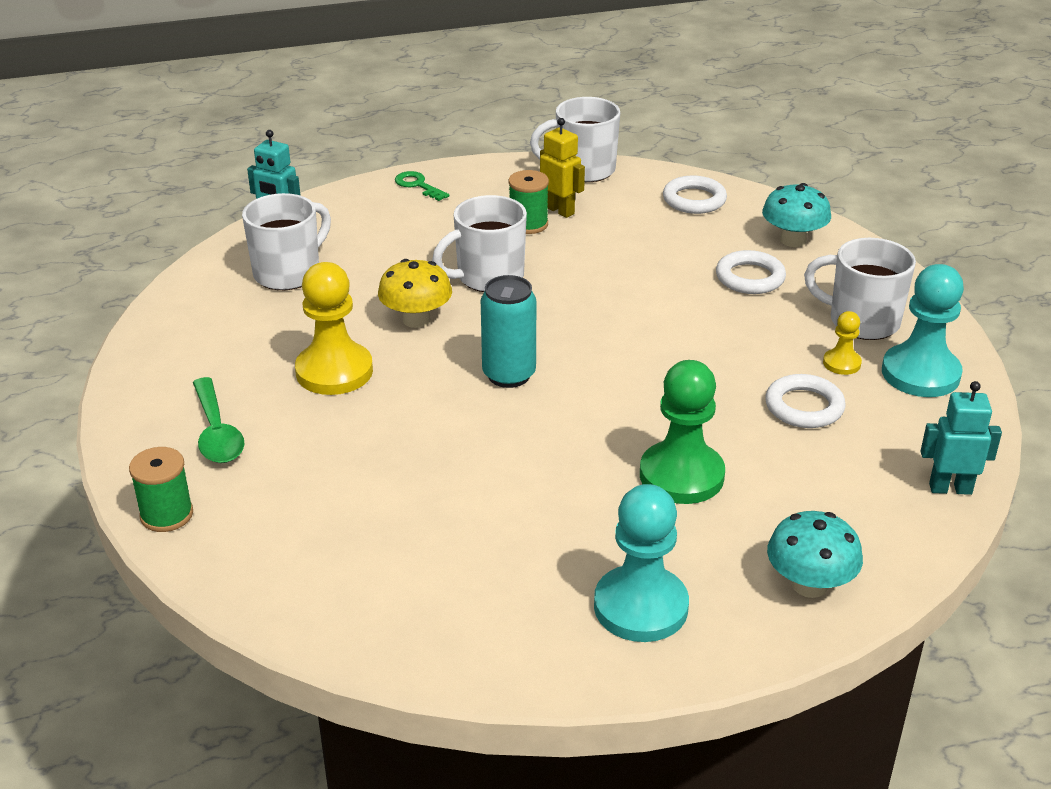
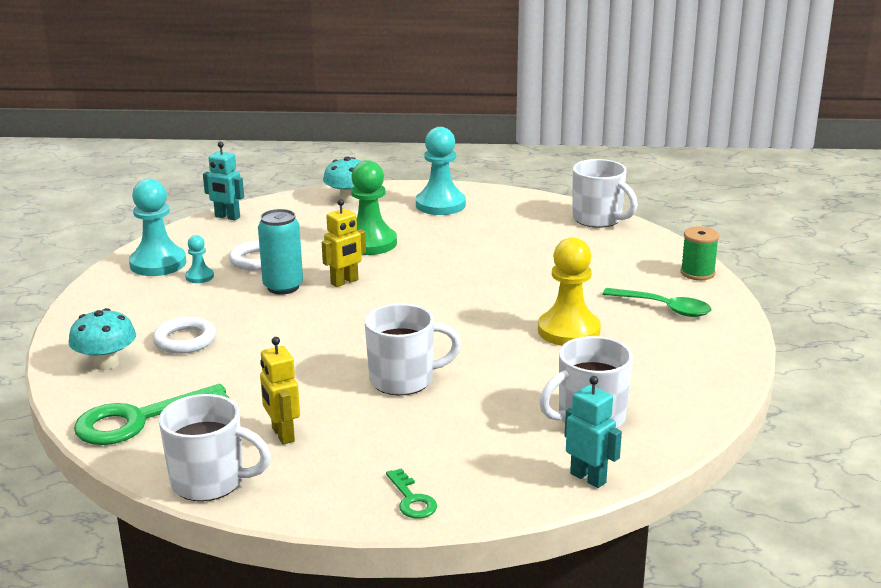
camera: 160 degrees left, 10 degrees down
green spoon [193,377,245,463] -> green spoon turned 120 degrees clockwise [602,288,712,317]
yellow mushroom [378,259,452,328] -> none
turquoise can [481,275,536,388] -> turquoise can moved to [258,209,303,294]
green spool [508,170,549,234] -> none
white ring [663,176,727,214] -> green key [74,384,229,445]
white mug [804,238,916,340] -> white mug moved to [572,159,638,228]
yellow pawn [823,311,862,375] -> turquoise pawn [185,235,214,283]
none -> yellow robot [322,199,366,287]

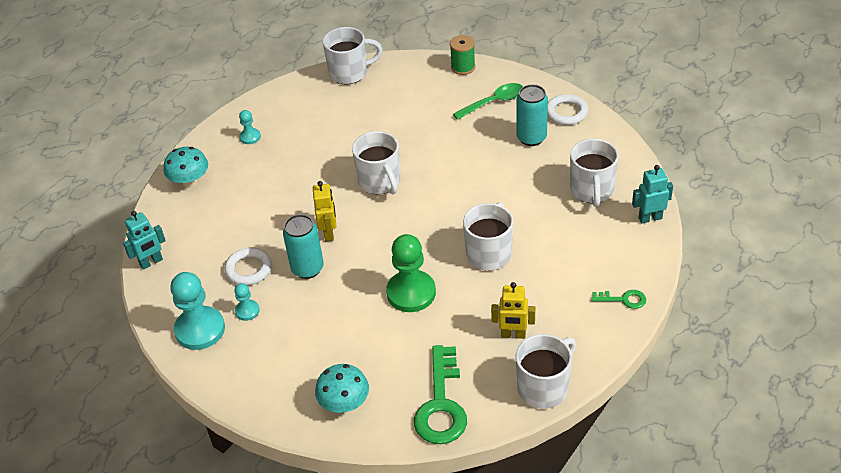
camera: 55 degrees left, 20 degrees up
white ring [153,317,216,354] -> white ring moved to [547,94,588,125]
green pawn [351,160,397,255] -> green pawn moved to [386,234,436,312]
turquoise pawn [416,127,466,215] -> turquoise pawn [239,110,261,144], size x0.49
yellow pawn [538,237,601,346] -> none
none -> white mug [352,131,400,194]
none -> turquoise can [516,84,548,146]

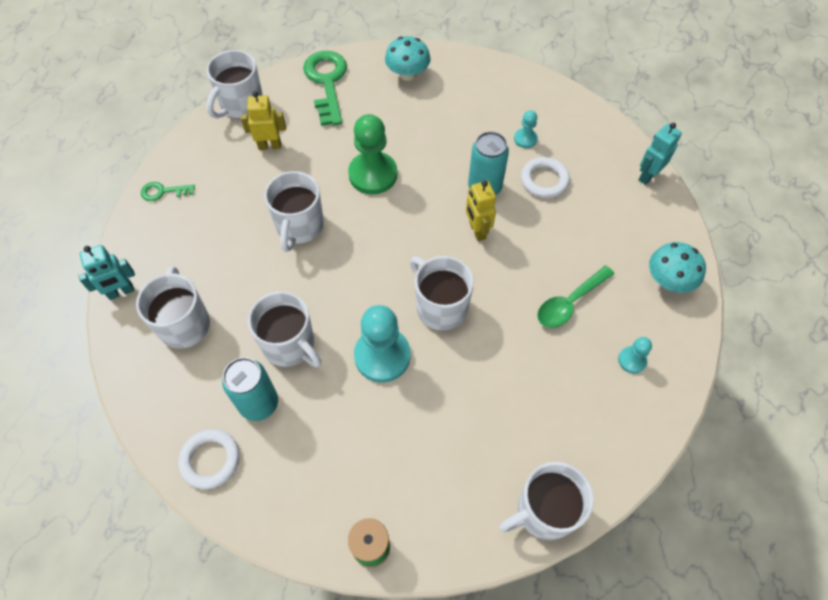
camera: 165 degrees right, 15 degrees up
turquoise pawn [170,272,225,350] -> turquoise pawn moved to [354,305,411,383]
green spoon [453,83,523,120] -> green spoon moved to [537,266,614,328]
none -> white mug [248,291,321,368]

